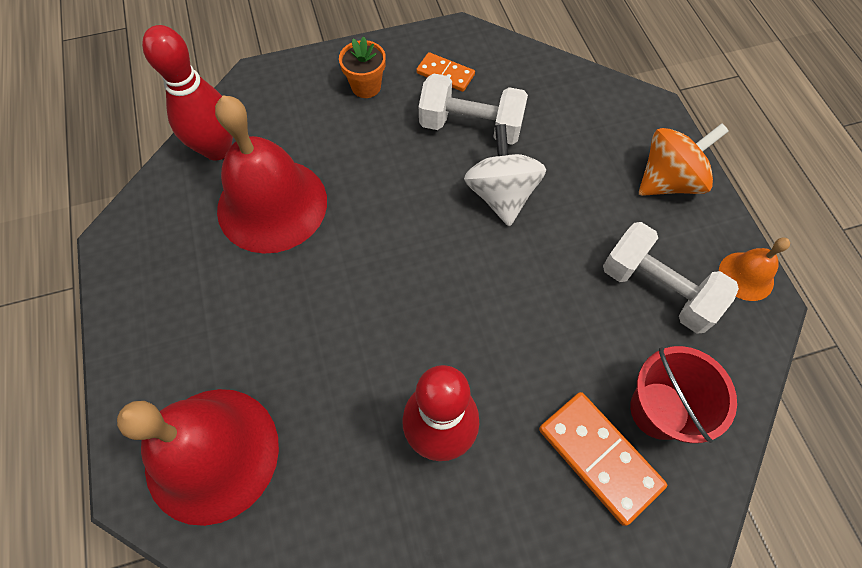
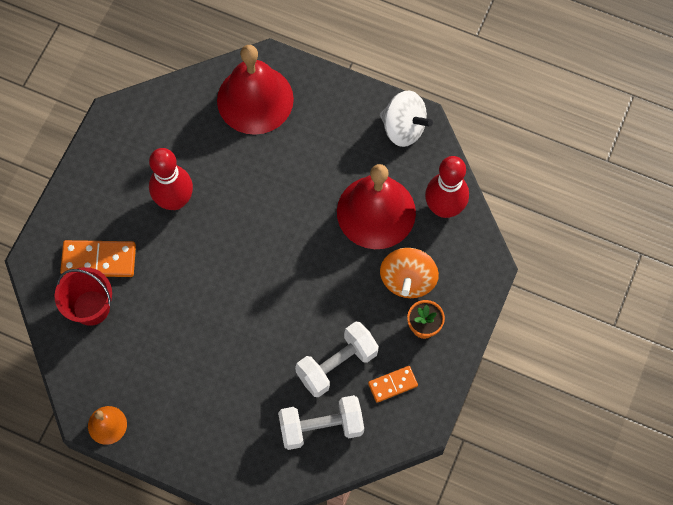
camera: 130 degrees right, 5 degrees up
white spinning top [464,124,546,227] -> white spinning top moved to [380,91,433,147]
white dumbbell [603,222,739,334] -> white dumbbell moved to [278,395,364,450]
orange spinning top [639,123,729,196] -> orange spinning top moved to [380,248,439,298]

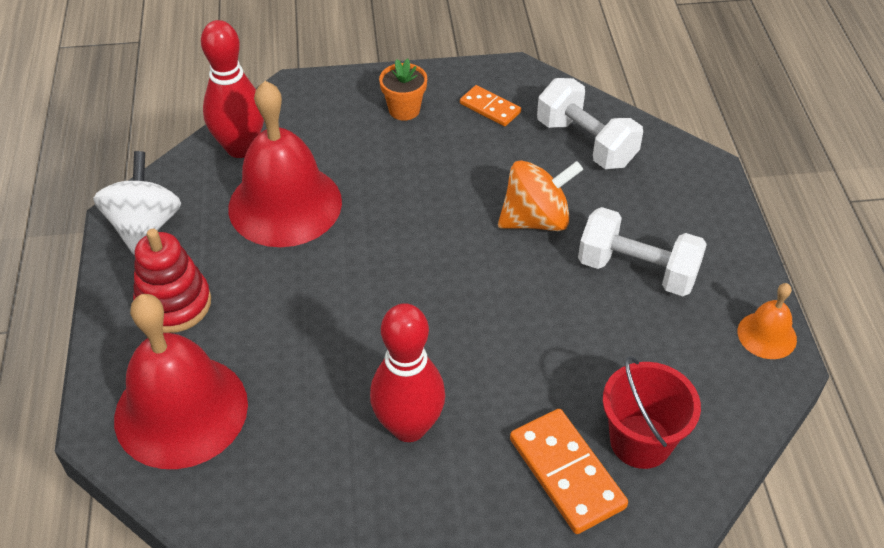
camera: 120 degrees left, 20 degrees down
white dumbbell [295,321,379,397] -> white dumbbell moved to [578,207,707,296]
orange spinning top [380,248,439,298] -> orange spinning top moved to [498,160,583,231]
none -> red stacking toy [133,229,211,333]

